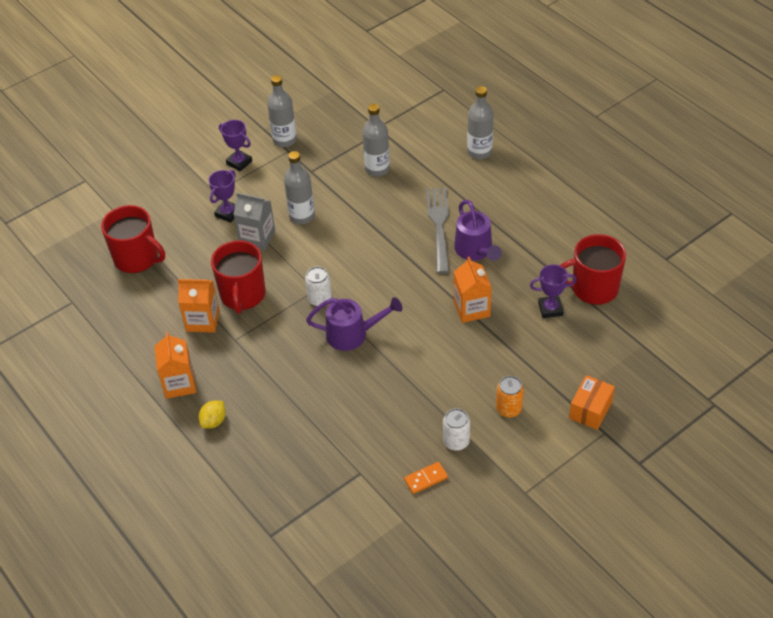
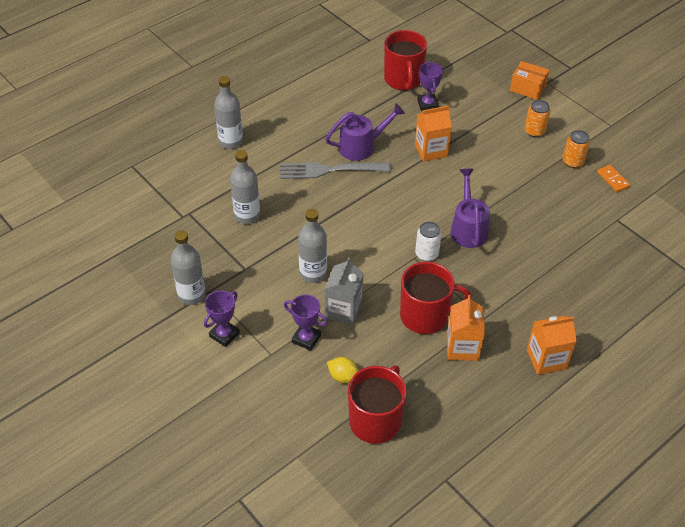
camera: 95 degrees left, 0 degrees up
yellow lemon [199,401,226,429] -> yellow lemon moved to [327,357,359,383]
white can [443,408,470,451] -> orange can [563,130,590,168]

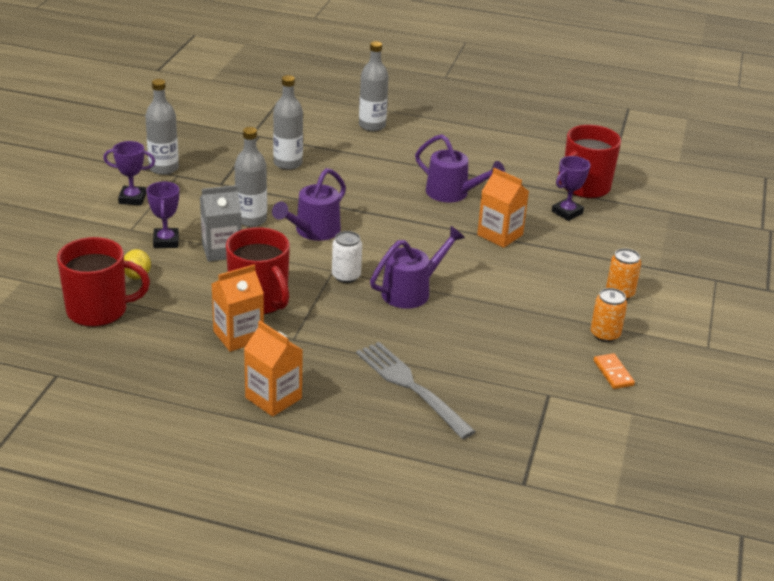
camera: 55 degrees right, 15 degrees down
grey fork [280,163,391,179] -> grey fork moved to [356,342,476,439]
orange box [510,61,549,100] -> none
orange domino [597,165,630,192] -> orange domino turned 45 degrees counterclockwise [594,353,635,389]
none -> purple watering can [272,168,346,241]

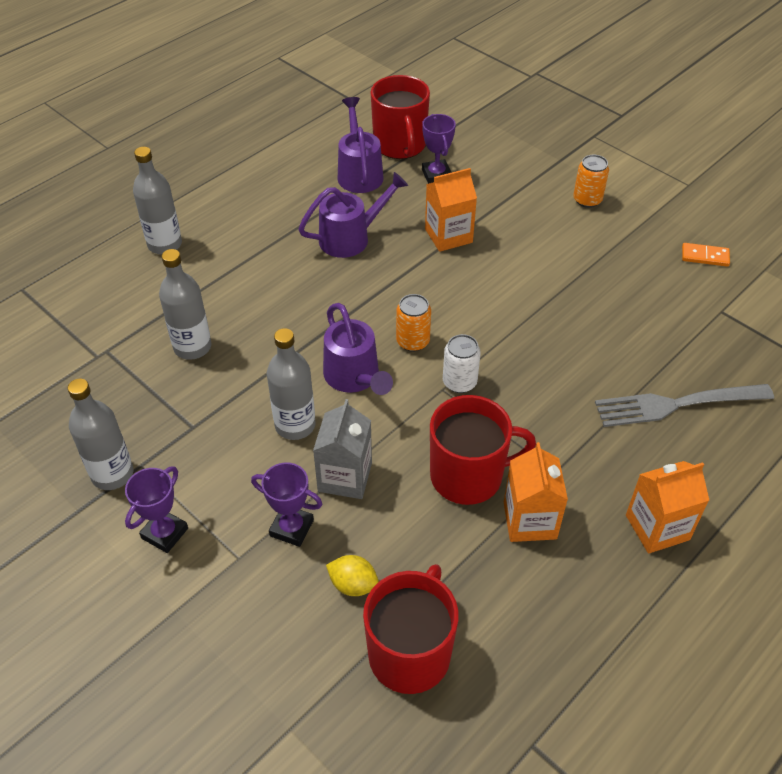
camera: 60 degrees left, 15 degrees up
purple watering can [370,226,465,309] -> purple watering can moved to [338,97,384,193]
orange can [591,288,627,342] -> orange can moved to [396,294,431,352]

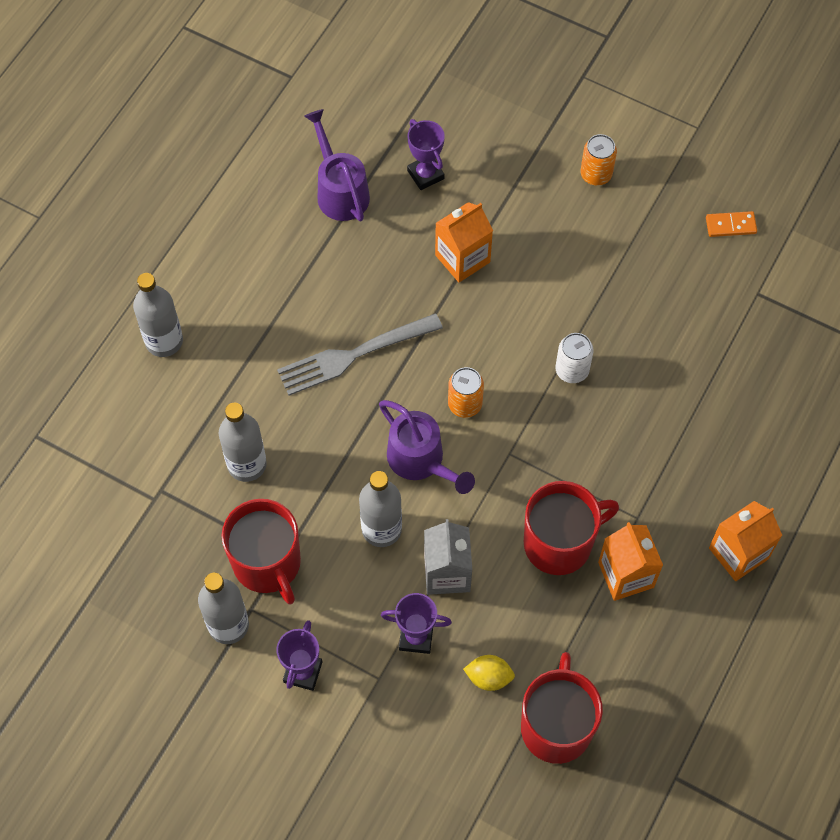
camera: 15 degrees left, 15 degrees up
purple watering can [298,172,408,258] -> none
red mug [371,75,430,159] -> red mug moved to [222,499,301,605]
white can [443,334,481,393] -> white can moved to [556,333,593,383]
grey fork [595,384,774,427] -> grey fork moved to [277,313,443,396]

